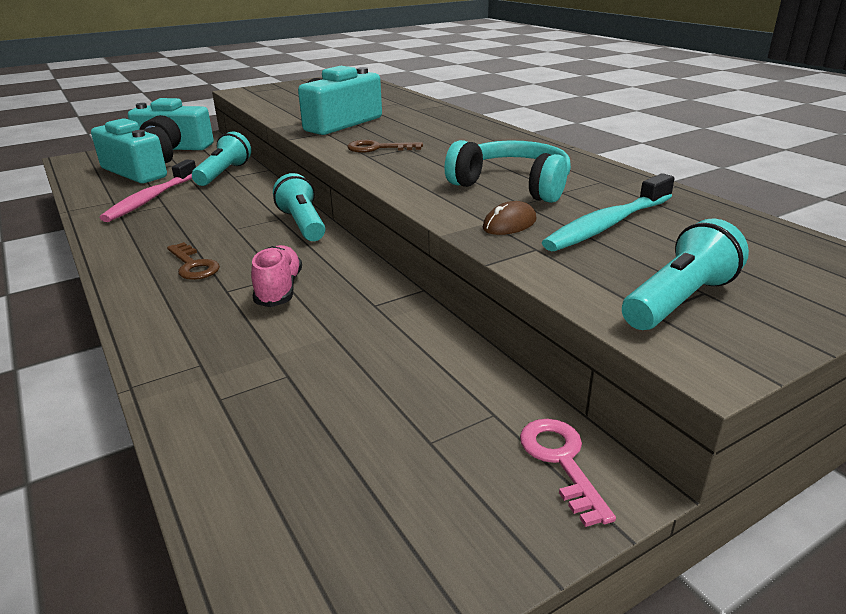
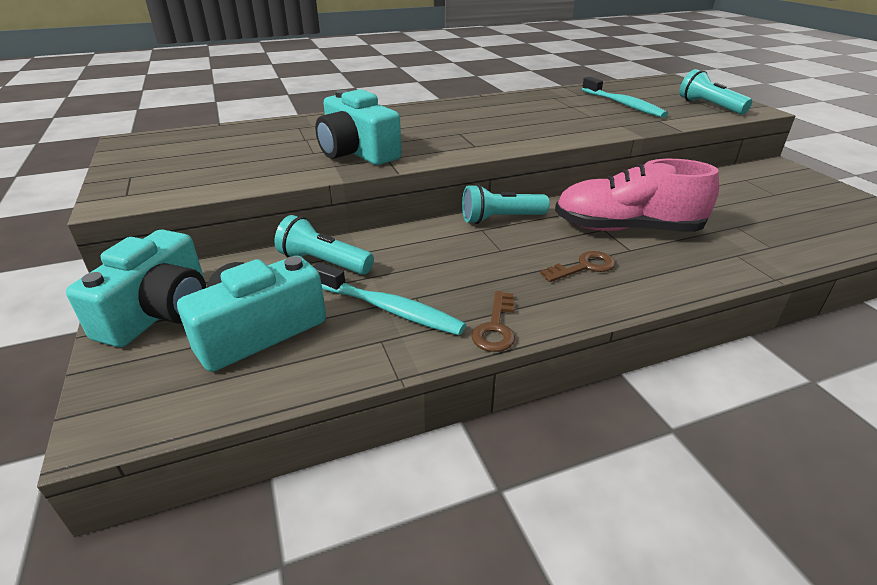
camera: 80 degrees left, 5 degrees up
pink toothbrush [100,159,196,222] -> turquoise toothbrush [313,262,466,335]
pink shoe [251,245,302,307] -> pink shoe [555,159,719,232], size x1.84
brown key [347,140,423,153] -> brown key moved to [471,291,515,352]
turquoise headphones [444,140,571,203] -> none
brown mouse [483,201,536,235] -> none
pink key [520,419,616,527] -> none

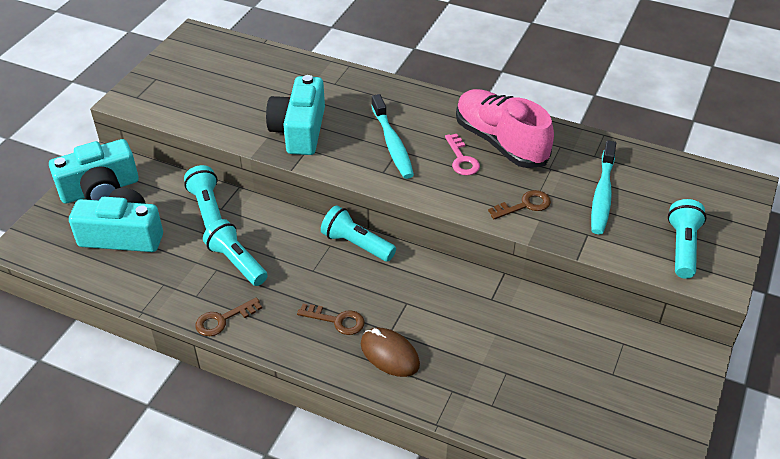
camera: 45 degrees right, 10 degrees up
turquoise toothbrush [313,262,466,335] -> turquoise toothbrush moved to [371,94,414,179]
pink shoe [555,159,719,232] -> pink shoe moved to [456,89,554,168]
none -> turquoise flashlight [203,219,268,286]
none -> brown mouse [361,328,420,377]
none -> pink key [445,134,480,175]
none -> brown key [488,190,551,219]

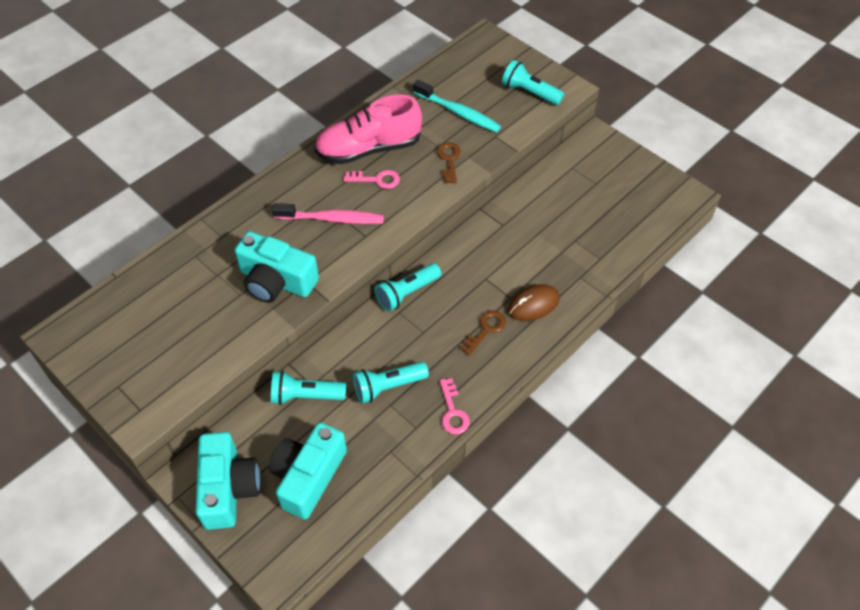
camera: 70 degrees left, 10 degrees up
brown key [195,298,262,336] -> pink key [440,378,470,434]
turquoise toothbrush [371,94,414,179] -> pink toothbrush [272,203,384,224]

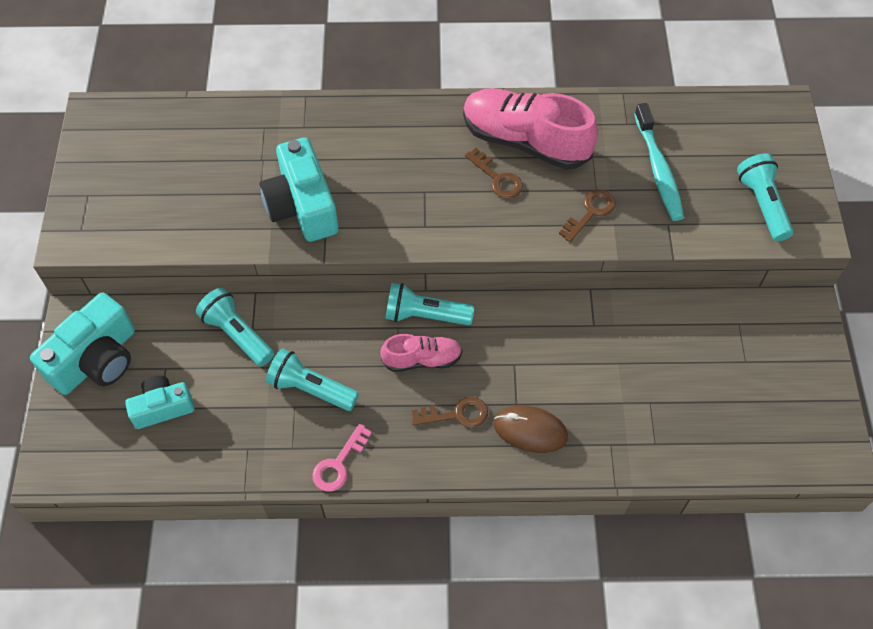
camera: 45 degrees right, 5 degrees up
turquoise camera [269,422,347,519] -> turquoise camera [125,375,195,429], size x0.61
pink toothbrush [272,203,384,224] -> none
pink key [344,170,400,189] -> brown key [465,148,523,199]
none -> pink shoe [380,334,463,372]

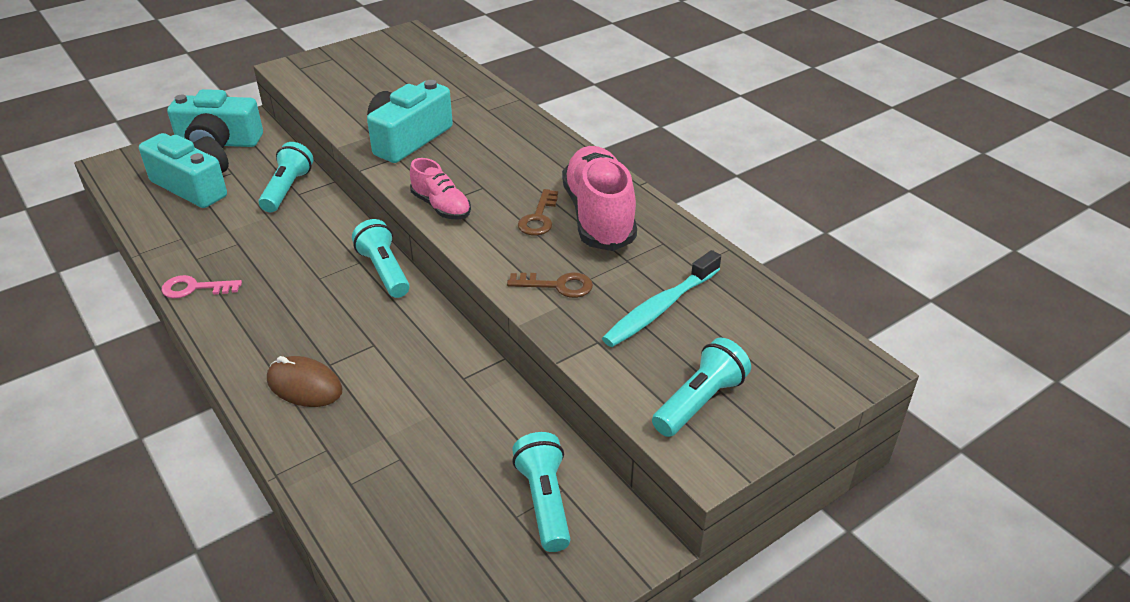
camera: 55 degrees right, 20 degrees down
turquoise camera [125,375,195,429] -> turquoise camera [139,133,229,208], size x1.63
turquoise flashlight [266,348,359,411] -> turquoise flashlight moved to [512,432,571,552]
pink shoe [380,334,463,372] -> pink shoe moved to [410,158,471,220]
brown key [412,397,488,428] -> none
brown mouse [494,405,568,453] -> brown mouse turned 45 degrees counterclockwise [267,356,342,407]

